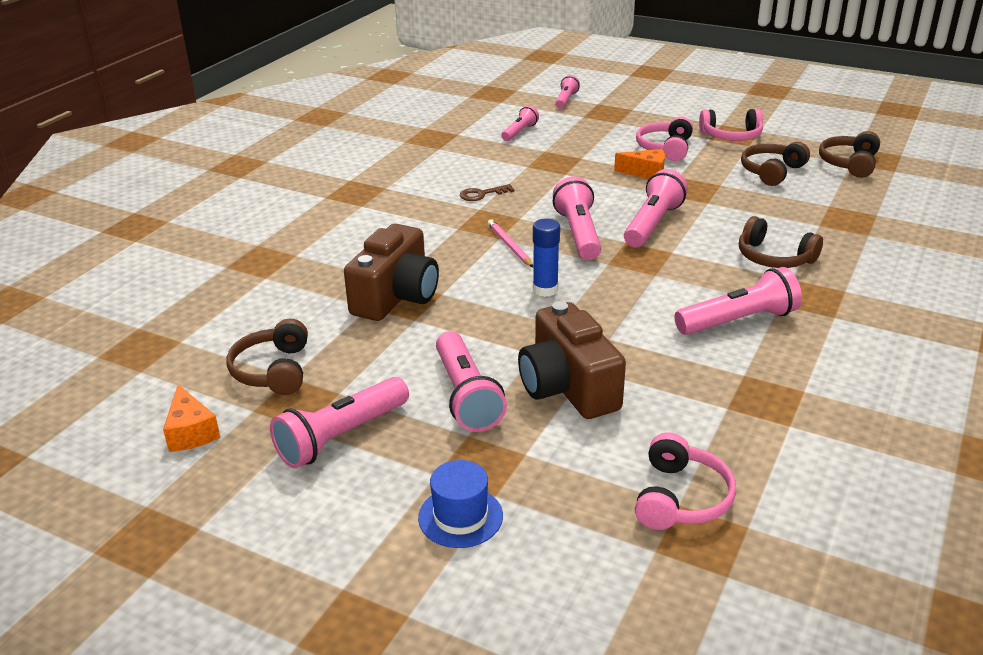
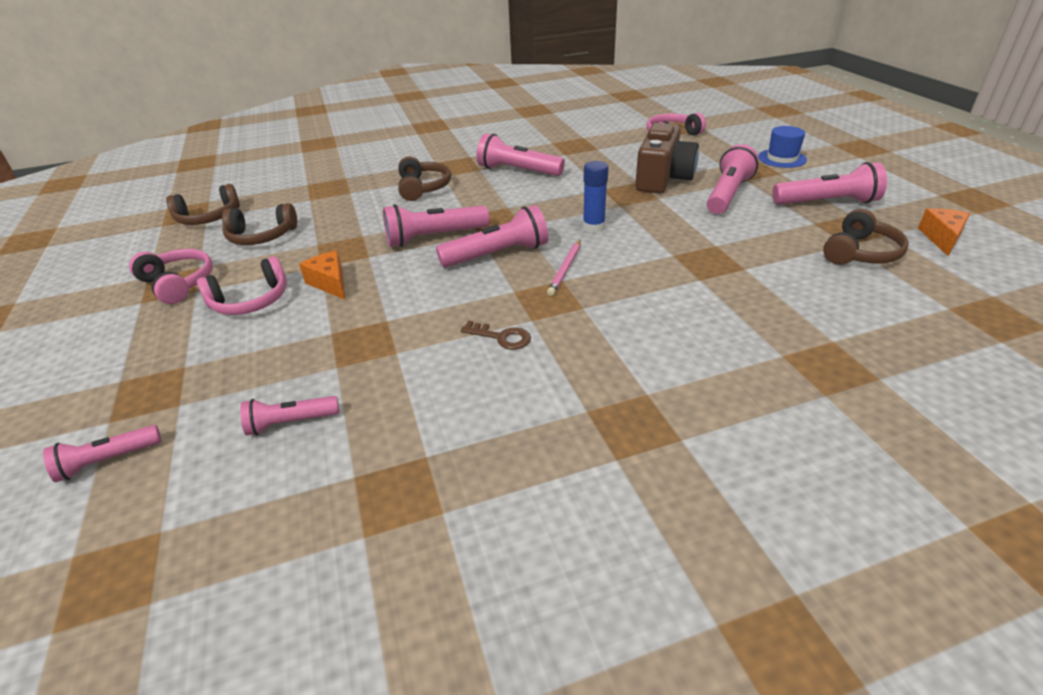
camera: 135 degrees left, 5 degrees up
brown camera [344,224,439,321] -> none
pink flashlight [553,177,601,260] -> pink flashlight turned 150 degrees counterclockwise [436,205,548,268]

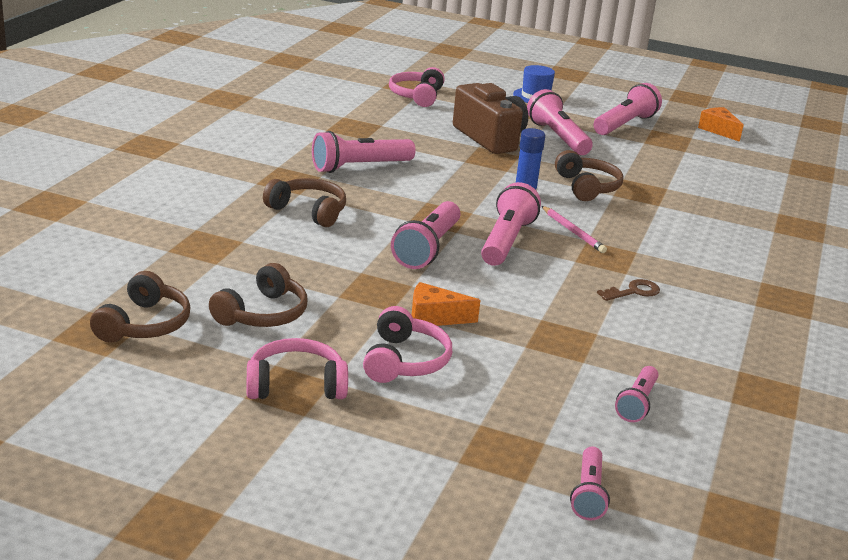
camera: 55 degrees left, 10 degrees down
brown headphones [823,209,909,265] -> brown headphones moved to [555,150,623,201]

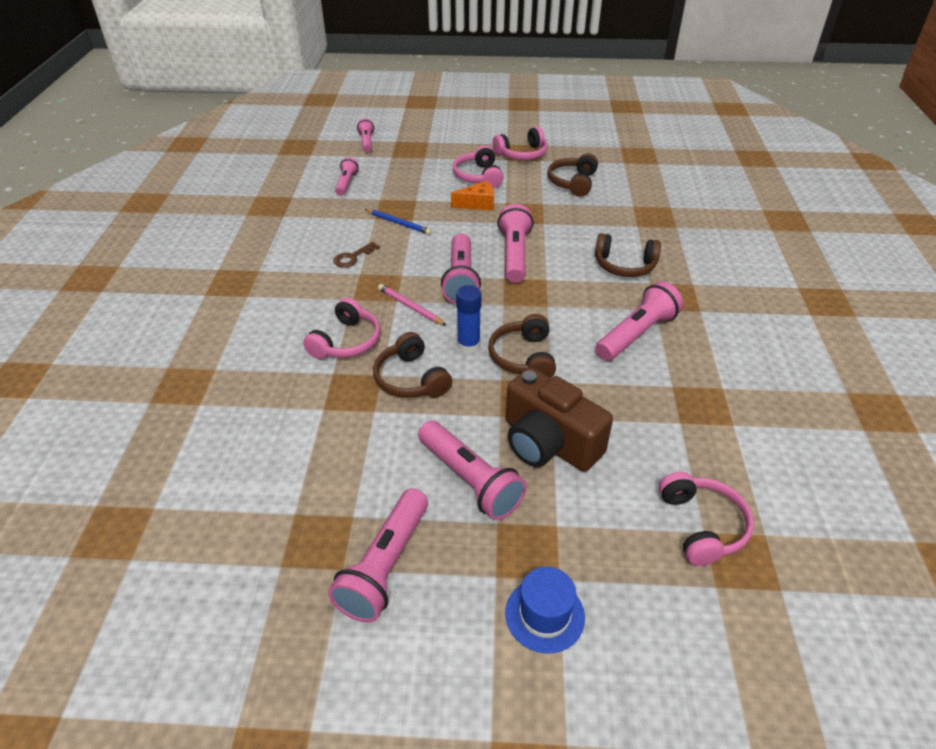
camera: 165 degrees right, 15 degrees up
brown headphones [90,271,190,343] -> brown headphones moved to [488,314,556,378]
orange cheese [698,107,744,142] -> none
none -> pink headphones [303,298,381,359]
none -> blue pencil [365,209,432,235]

